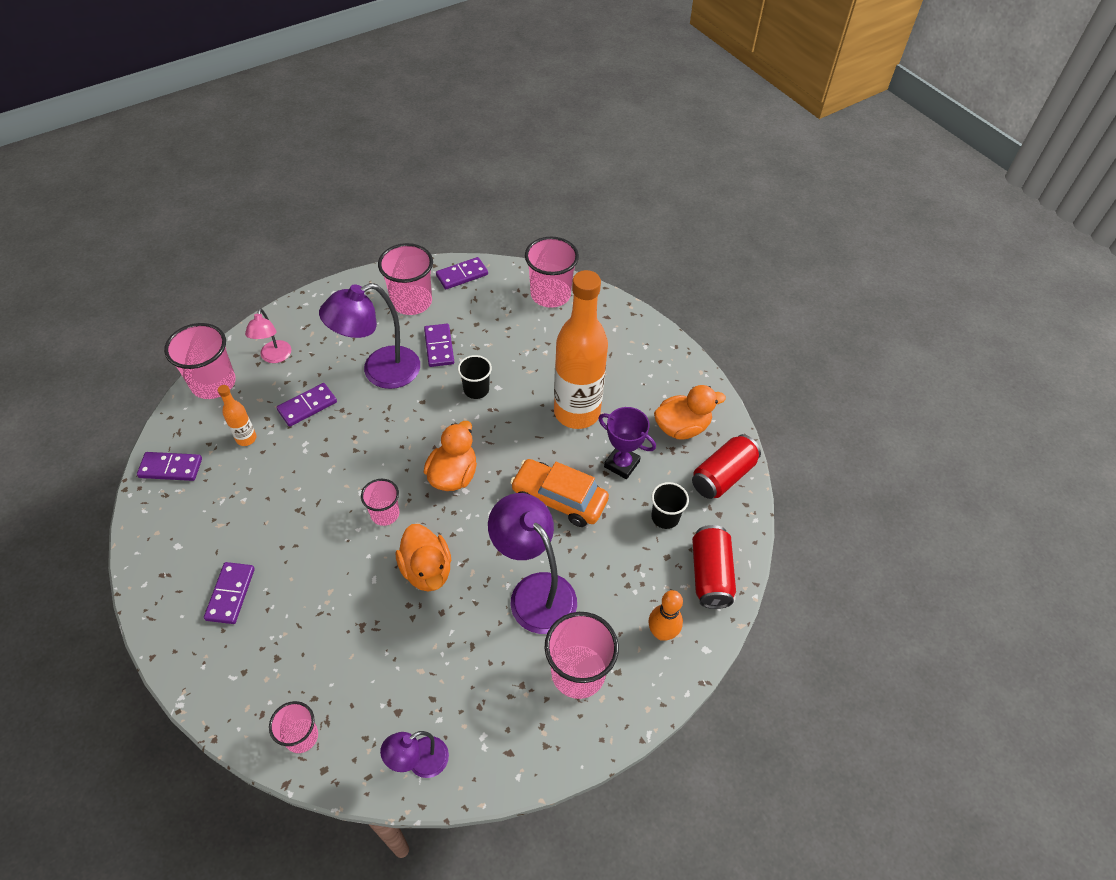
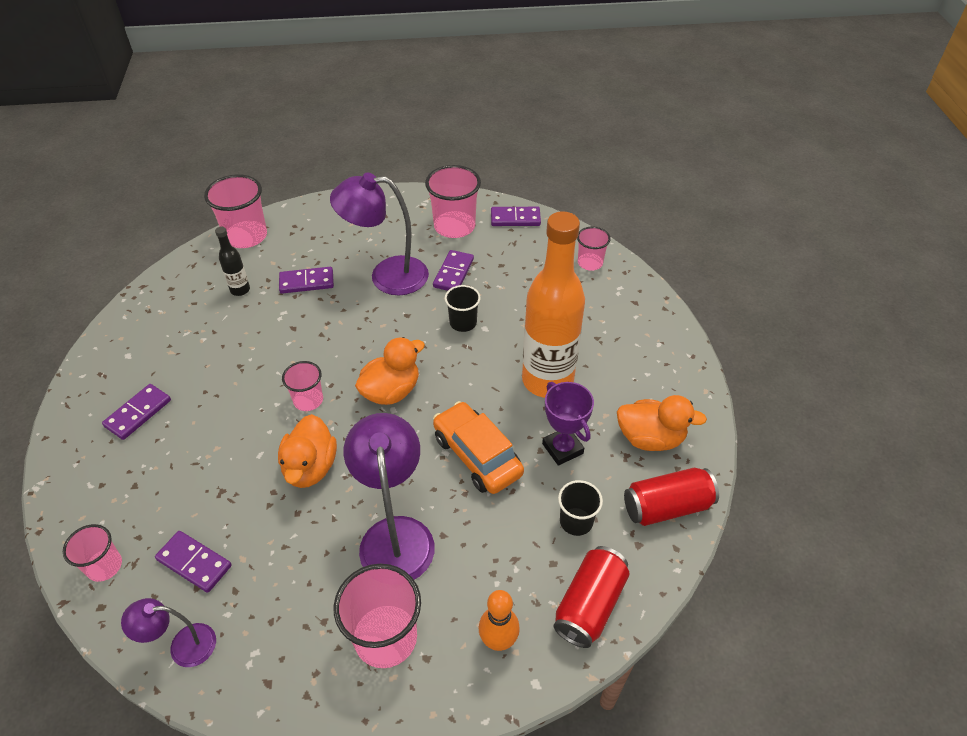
camera: 30 degrees right, 5 degrees down
purple domino [137,452,202,481] -> purple domino moved to [155,531,232,593]
orange bottle [218,385,257,446] -> black bottle [215,227,250,296]
pink lamp [245,308,291,363] -> none
pink cup [525,237,579,308] -> pink cup [577,226,611,271], size x0.59

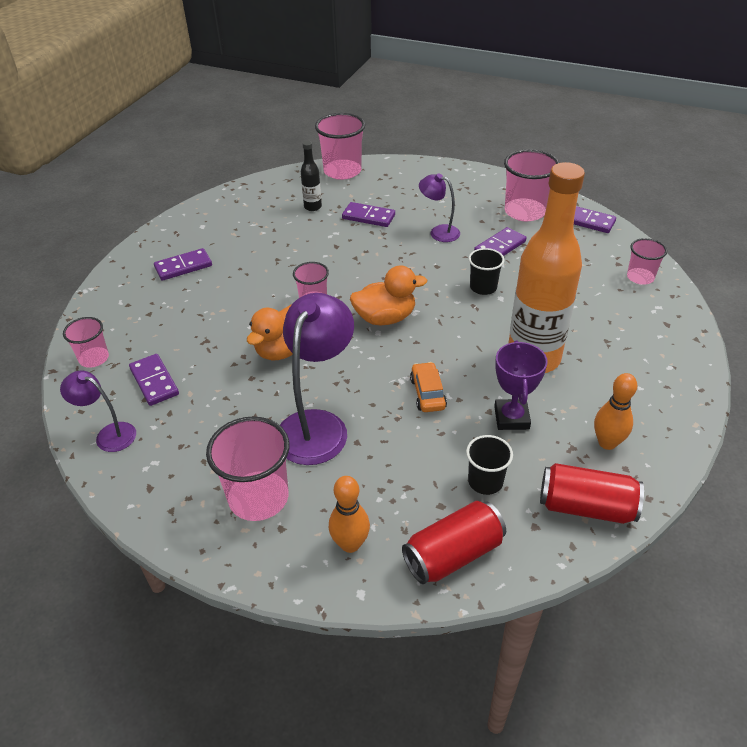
camera: 30 degrees right, 5 degrees down
purple lamp [330,173,429,295] -> purple lamp [419,173,460,242], size x0.55
orange car [433,401,524,494] -> orange car [410,362,447,412], size x0.59
orange duck [617,395,707,451] -> orange bowling pin [594,373,637,450]

